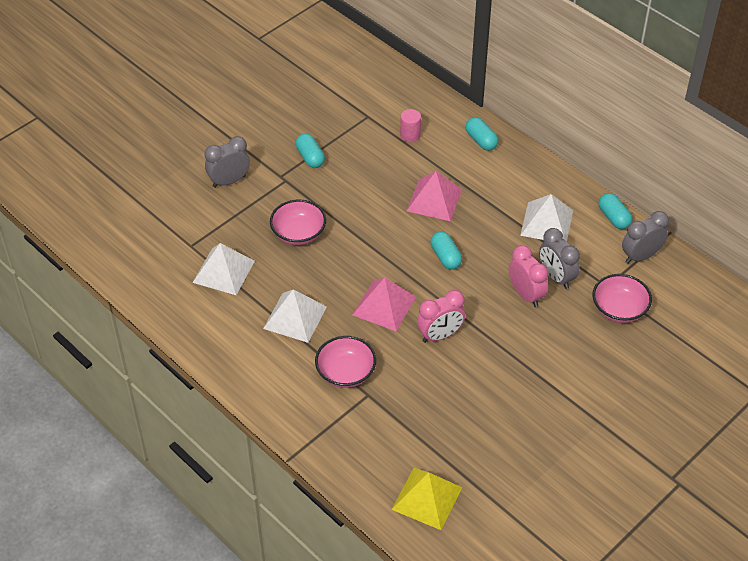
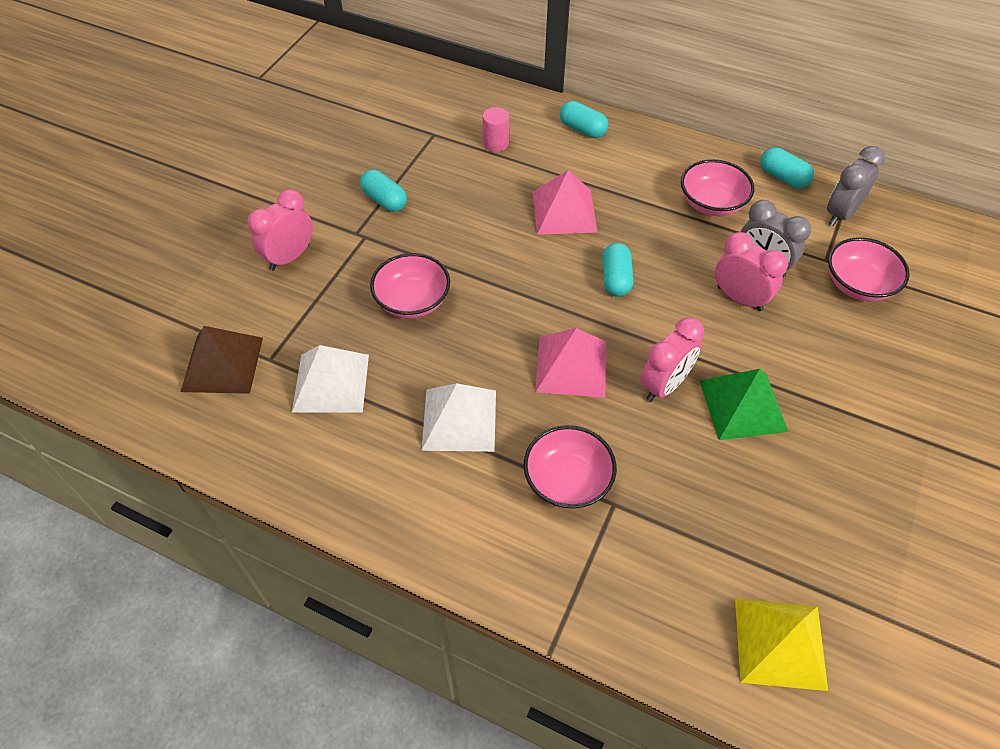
camera: 20 degrees left, 5 degrees up
grey clock [205,136,250,188] -> pink clock [247,189,313,271]
turquoise capsule [431,232,462,270] -> turquoise capsule turned 45 degrees clockwise [602,243,633,297]
white pyramid [520,194,573,241] -> pink bowl [681,159,754,216]
none -> brown pyramid [181,326,263,394]
none -> green pyramid [700,369,789,440]

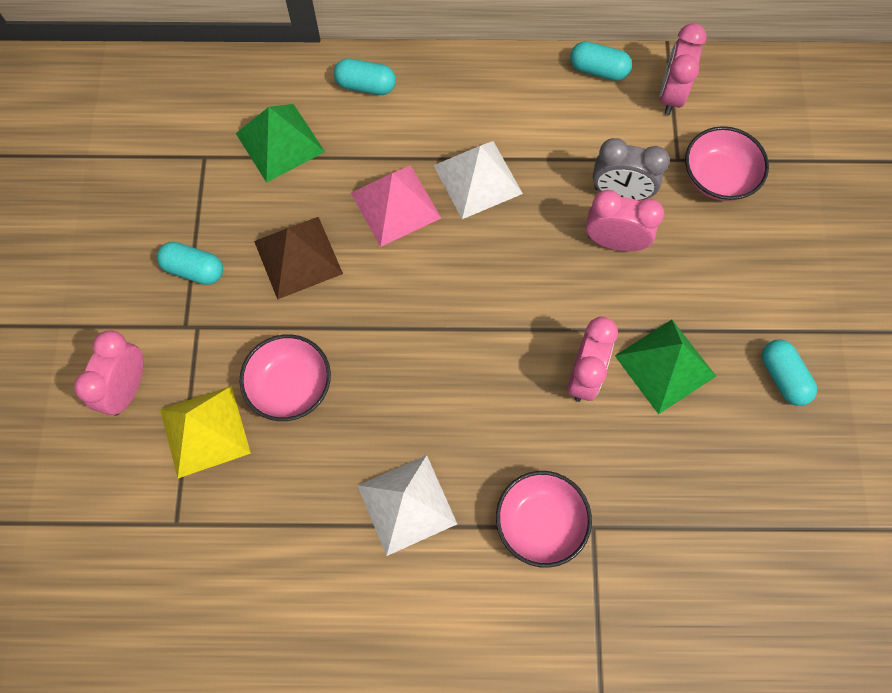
camera: 25 degrees left, 15 degrees up
brown pyramid [181,326,263,394] -> brown pyramid moved to [254,217,343,300]
white pyramid [292,345,369,412] -> white pyramid moved to [434,141,523,219]
pink cylinder [483,107,509,152] -> green pyramid [236,104,325,183]
pink pyramid [535,328,606,398] -> none
turquoise capsule [602,243,633,297] -> turquoise capsule moved to [762,340,817,406]
pink bowl [681,159,754,216] -> none
yellow pyramid [735,599,828,691] -> yellow pyramid moved to [160,386,251,478]
grey clock [827,146,885,226] -> pink clock [659,23,707,115]

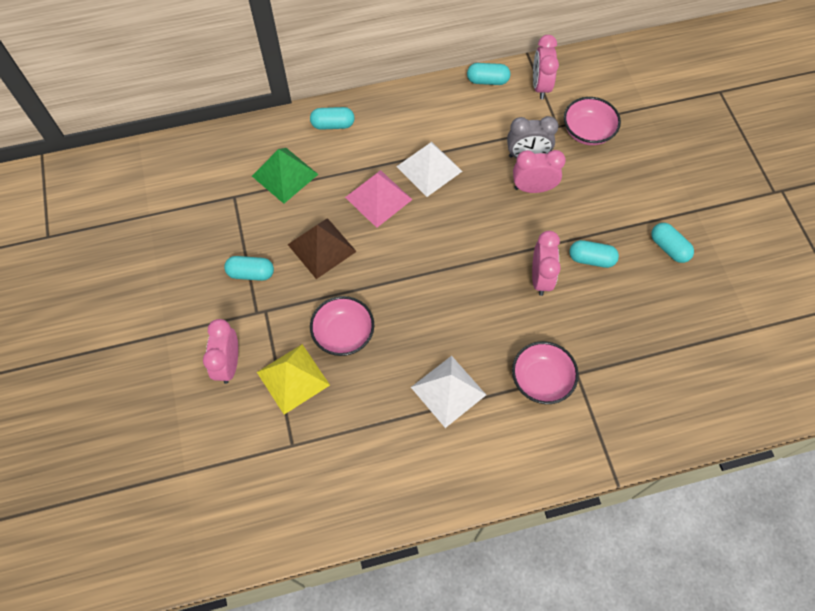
camera: 15 degrees left, 5 degrees down
green pyramid [615,320,716,414] -> turquoise capsule [569,240,619,268]

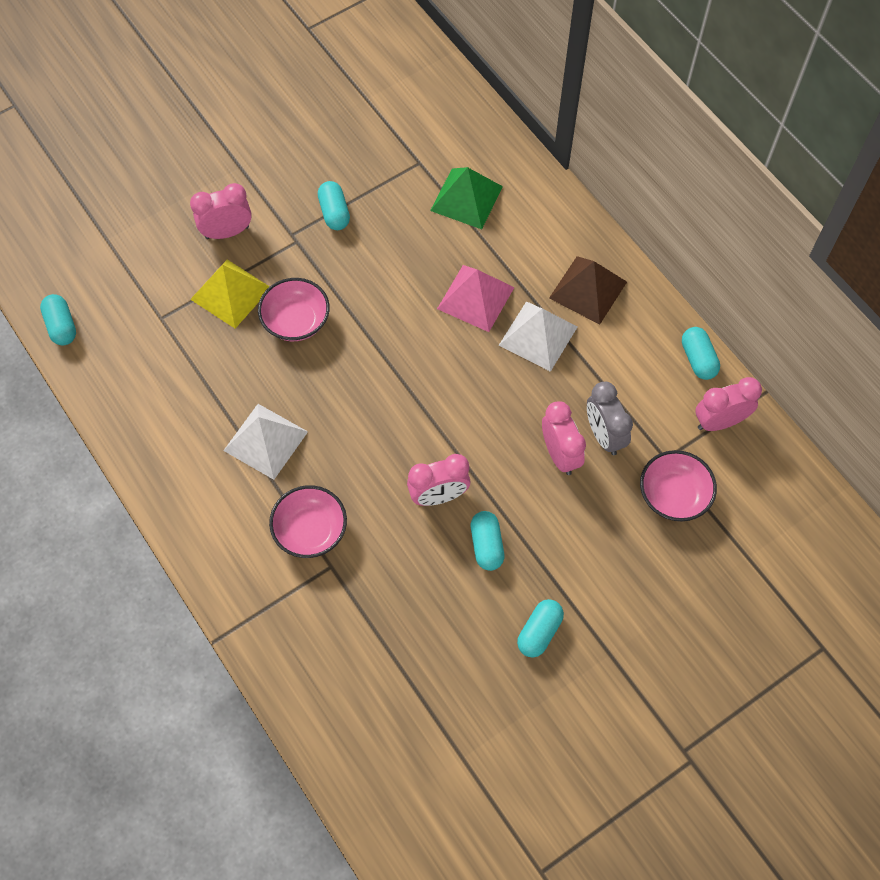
camera: 70 degrees right, 0 degrees up
brown pyramid [288,218,357,279] -> brown pyramid moved to [549,256,627,325]
turquoise capsule [310,107,355,130] -> turquoise capsule moved to [40,294,76,346]

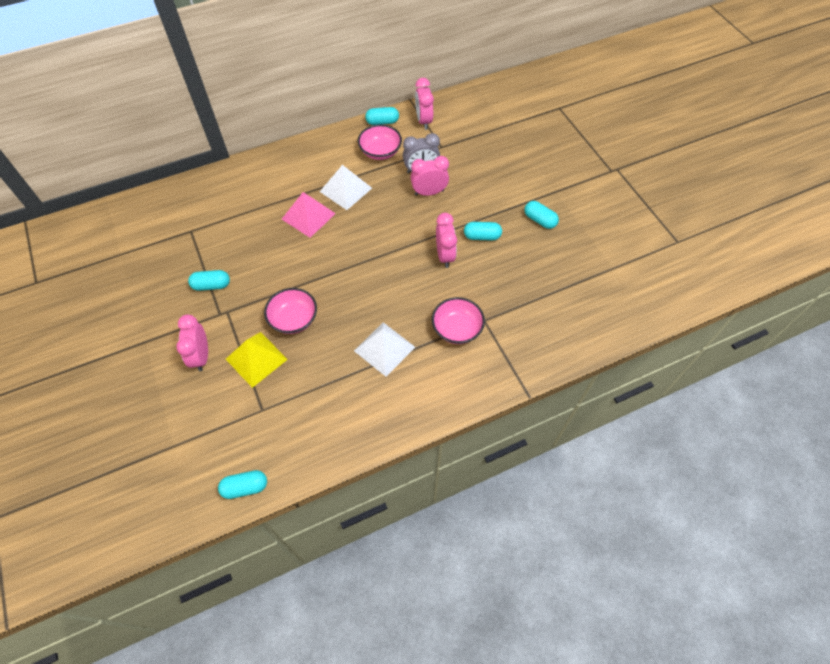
camera: 80 degrees left, 5 degrees down
green pyramid [430,167,503,229] -> none
brown pyramid [549,256,627,325] -> none
pink bowl [640,450,717,521] -> pink bowl moved to [358,124,402,160]

